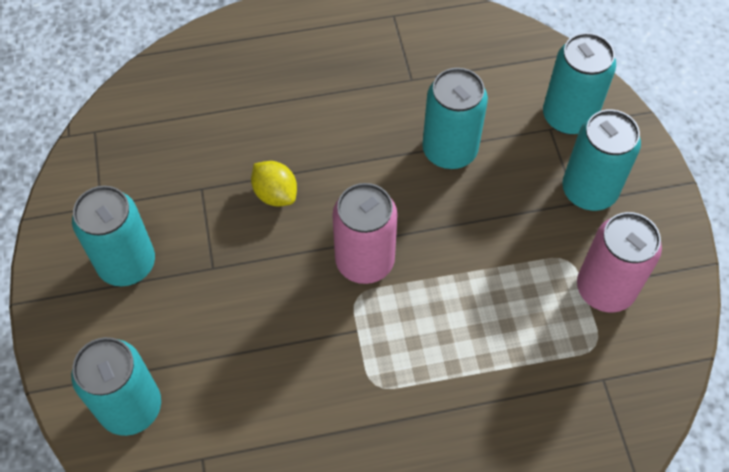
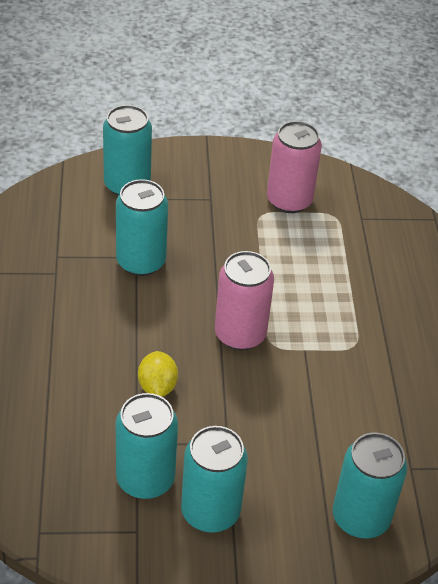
camera: 85 degrees left, 15 degrees down
yellow lemon [251,161,297,206] -> yellow lemon turned 60 degrees counterclockwise [138,351,178,397]
turquoise can [562,109,641,211] -> turquoise can moved to [116,393,178,499]

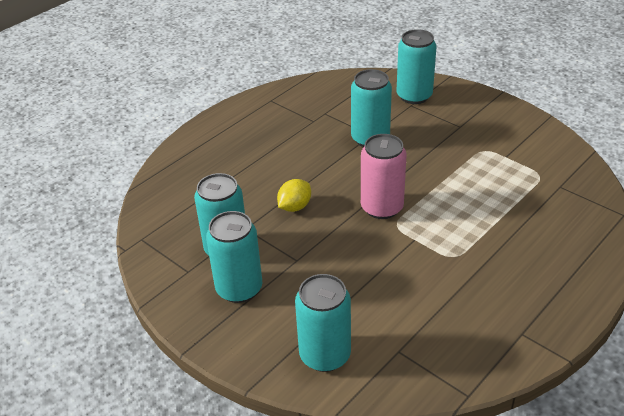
camera: 50 degrees right, 5 degrees down
pink can [267,121,322,213] -> none

